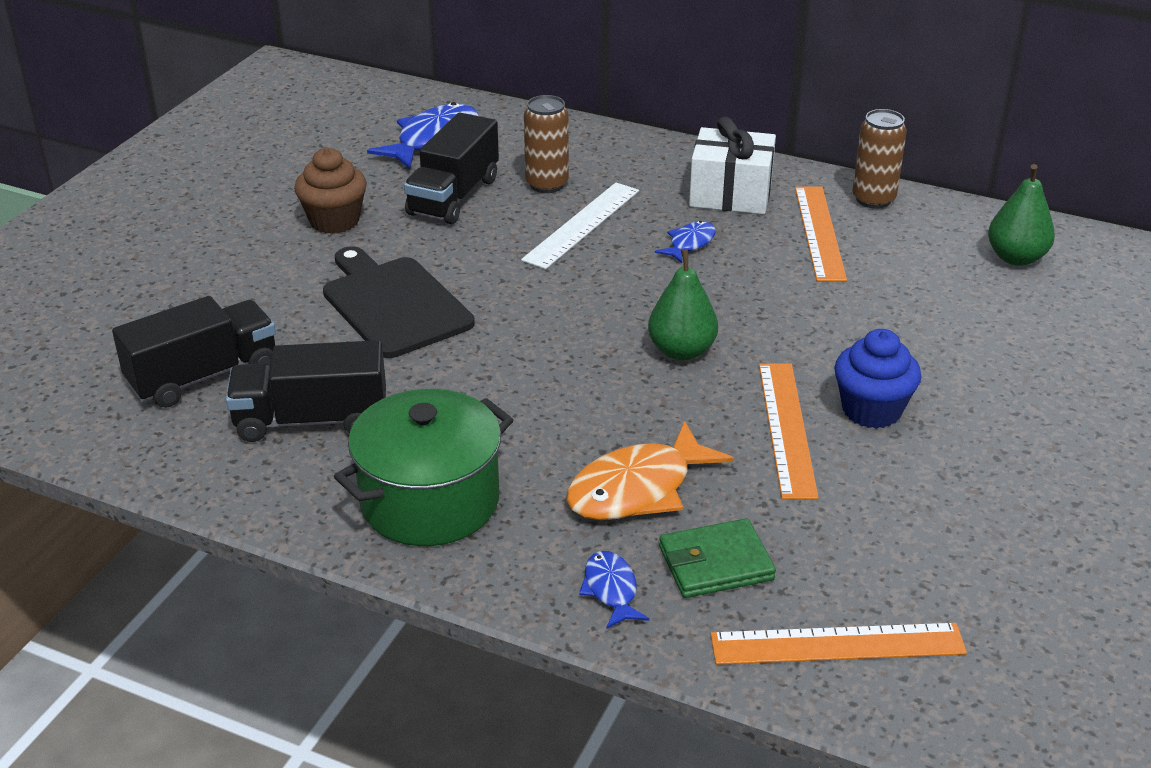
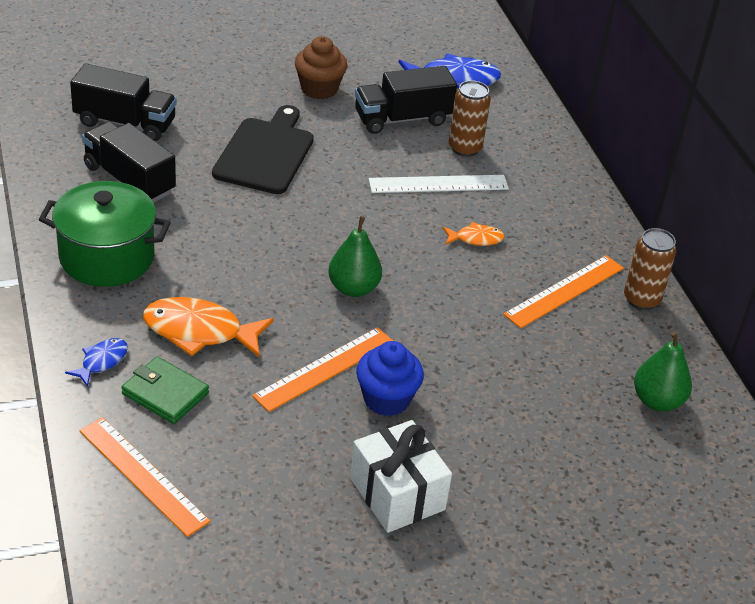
camera: 45 degrees right, 5 degrees up
blue fish [655,221,716,263] -> orange fish [443,222,505,246]
white gift [689,117,776,214] -> white gift moved to [350,420,452,533]

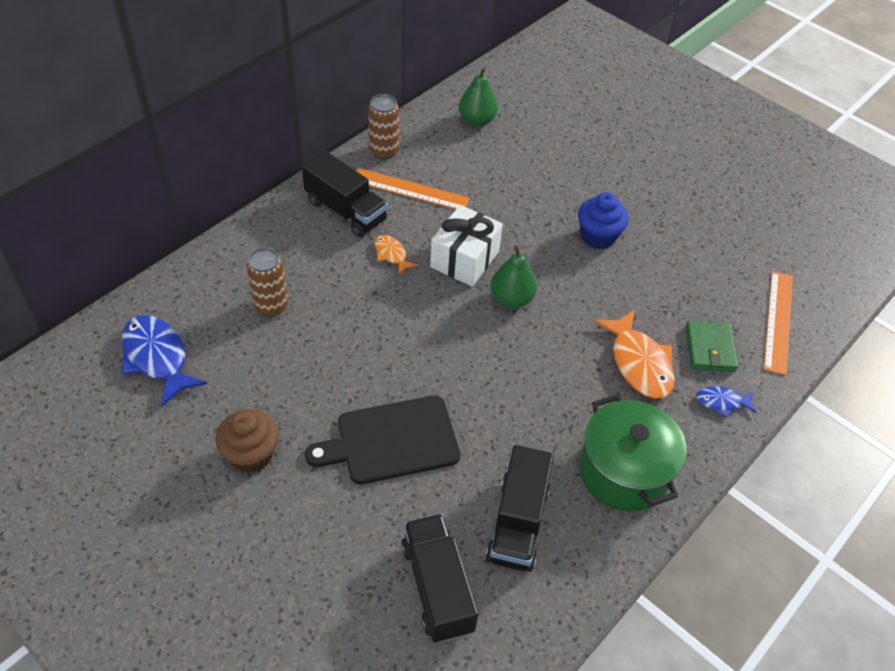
camera: 120 degrees left, 10 degrees up
orange ruler [252,327,393,412] -> none
white gift [350,420,452,533] -> white gift moved to [430,205,503,287]
black truck [355,66,457,134] -> black truck moved to [302,150,388,237]
white ruler [369,175,509,193] -> none

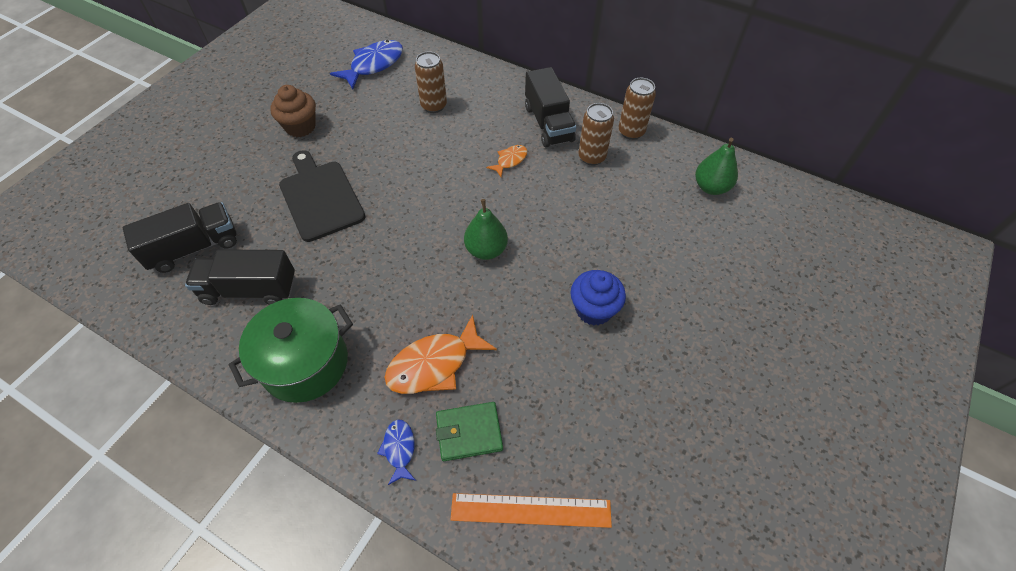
camera: 80 degrees right, 5 degrees up
black truck [302,150,388,237] -> black truck turned 45 degrees counterclockwise [525,67,576,148]
orange ruler [356,168,470,209] -> brown can [578,103,614,166]
white gift [430,205,503,287] -> none

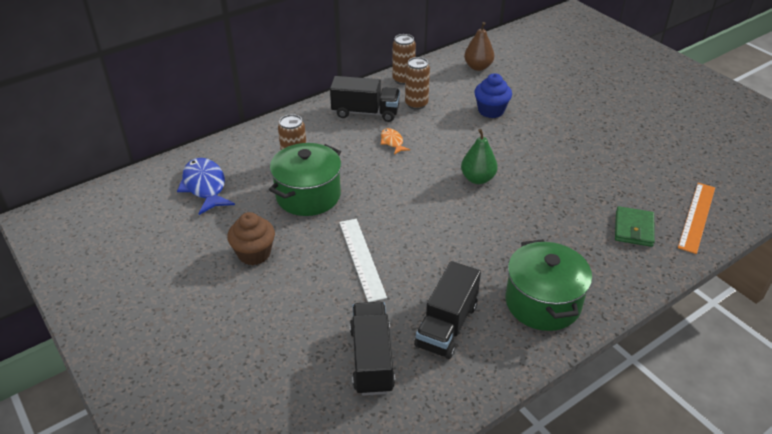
camera: 65 degrees left, 15 degrees down
black cutting board [279,150,365,242] -> white ruler [339,219,387,302]
blue fish [377,419,416,485] -> none
orange fish [384,315,497,394] -> none
blue cupcake [570,270,626,326] -> blue cupcake moved to [474,73,512,118]
green pear [695,138,738,195] -> brown pear [464,22,494,71]
none -> green pot [269,143,341,216]

